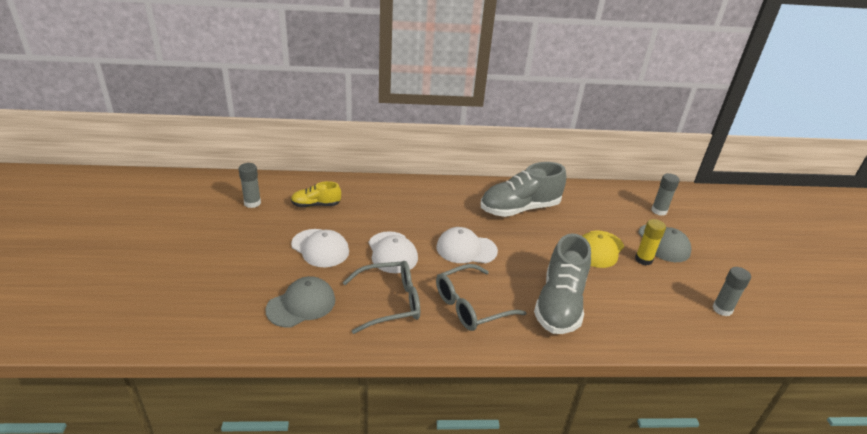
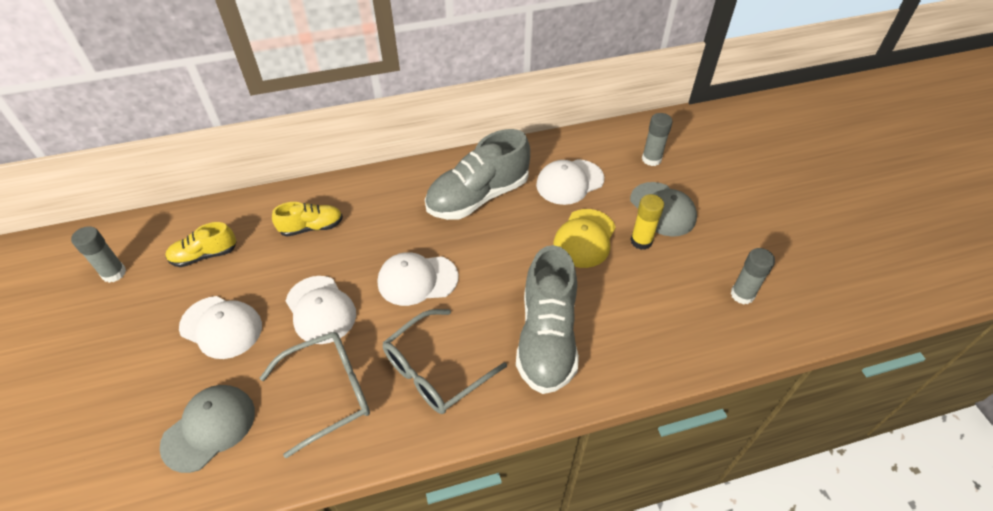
camera: 10 degrees left, 15 degrees up
none -> yellow shoe [272,202,343,237]
none -> white cap [536,159,604,205]

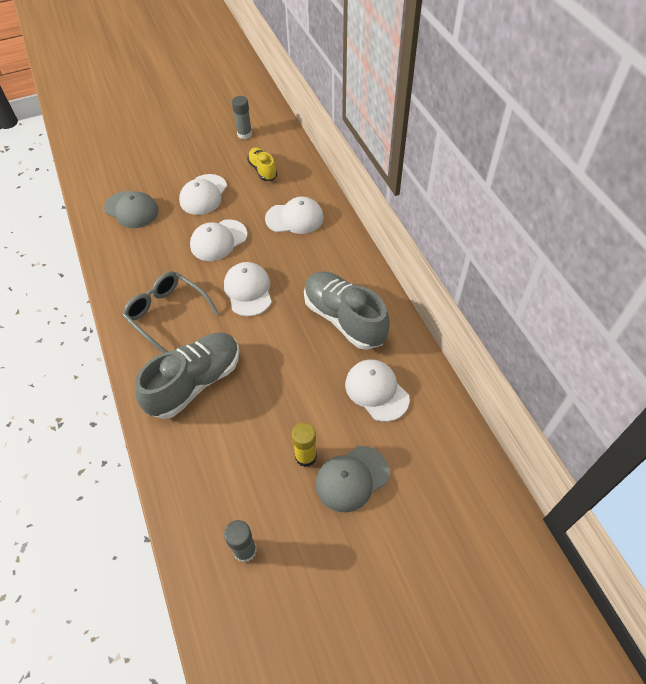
camera: 85 degrees right, 5 degrees up
grey glasses [260,332,370,458] -> none
yellow shoe [272,202,343,237] -> white cap [265,197,324,234]
grey shoe [516,245,579,394] -> grey shoe turned 135 degrees clockwise [135,333,239,419]
yellow cap [553,209,616,268] -> none
grey glue stick [642,113,673,166] -> none

